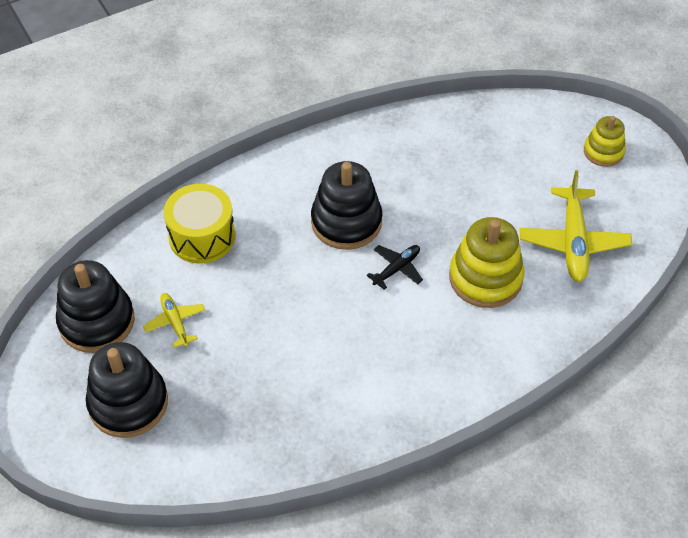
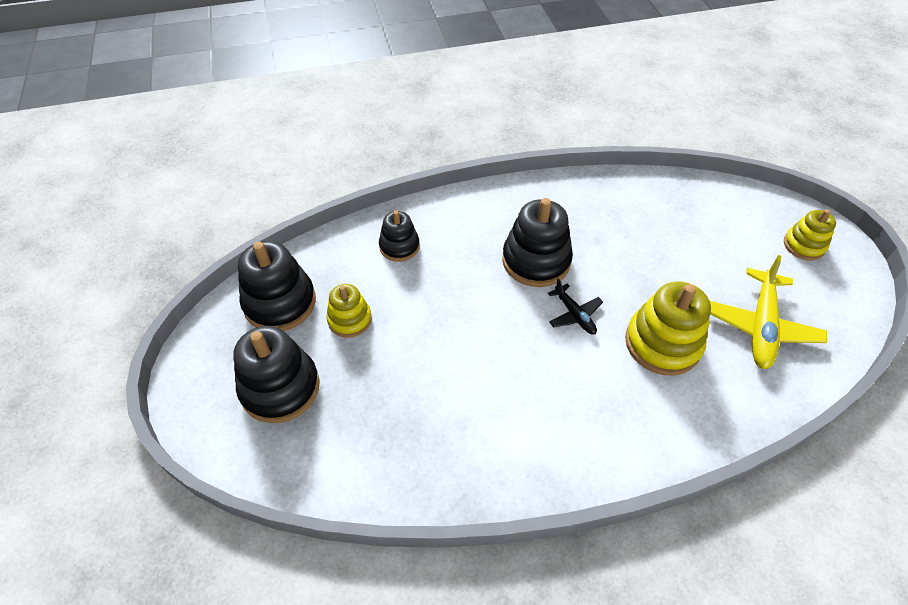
camera: 15 degrees right, 0 degrees up
yellow plane [143,293,205,348] -> yellow stacking toy [327,284,372,338]
yellow drum [163,184,235,263] -> black stacking toy [379,211,420,262]
black plane [366,245,423,290] -> black plane turned 90 degrees clockwise [548,278,603,334]

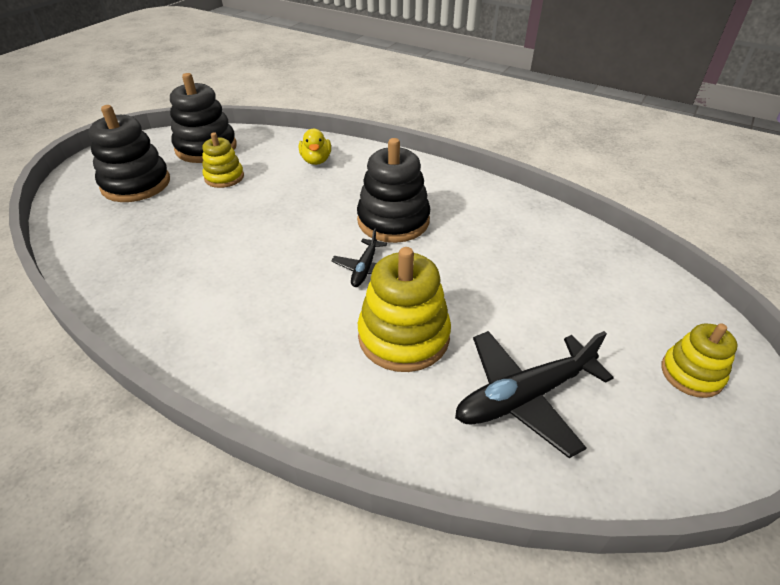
camera: 45 degrees right, 10 degrees down
black stacking toy [379,211,420,262] -> yellow duck [299,129,331,165]
yellow plane [710,255,827,369] -> black plane [455,331,614,458]

